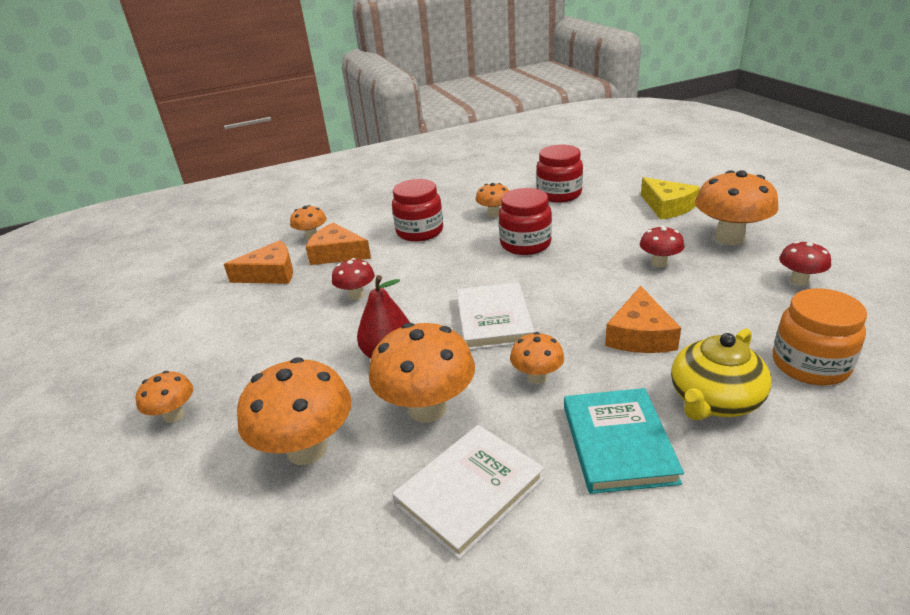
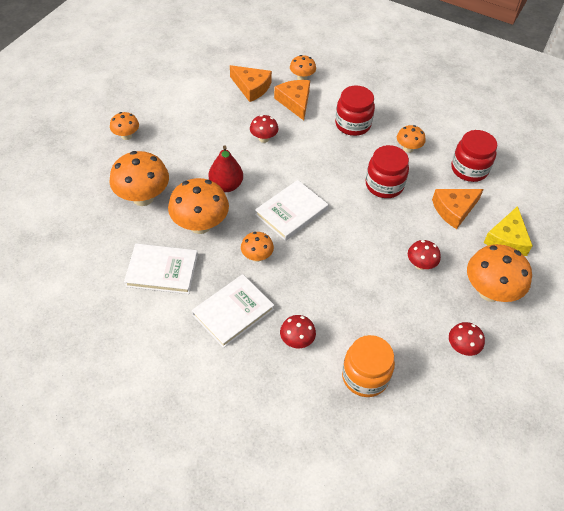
camera: 45 degrees right, 20 degrees up
turquoise book [564,388,684,494] -> white book [192,274,274,348]
orange cheese [605,286,681,353] -> orange cheese moved to [432,189,484,229]
yellow teapot [671,328,771,421] -> red mushroom [280,315,316,348]

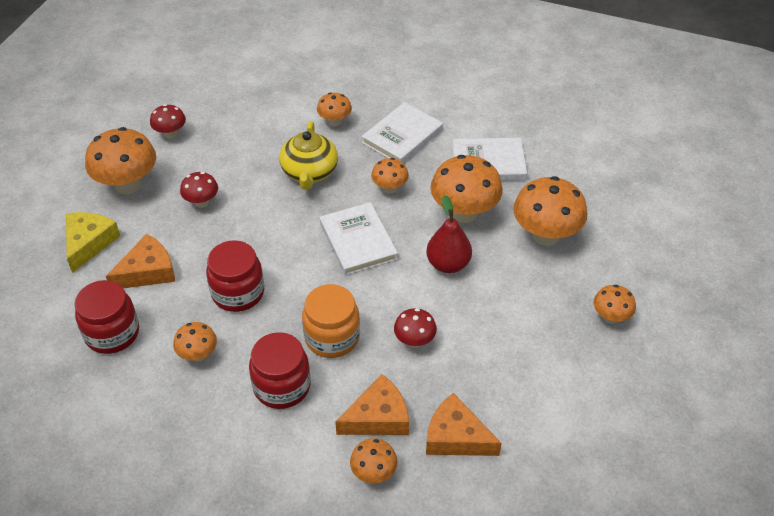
camera: 175 degrees right, 5 degrees down
white book [255,180,328,241] -> white book turned 60 degrees counterclockwise [320,202,398,276]
orange cheese [274,80,310,120] -> orange cheese turned 90 degrees counterclockwise [335,374,409,435]
red mushroom [280,315,316,348] -> orange mushroom [317,92,352,126]
orange jar [342,335,395,397] -> orange jar moved to [302,284,360,358]
none -> yellow teapot [279,121,338,190]

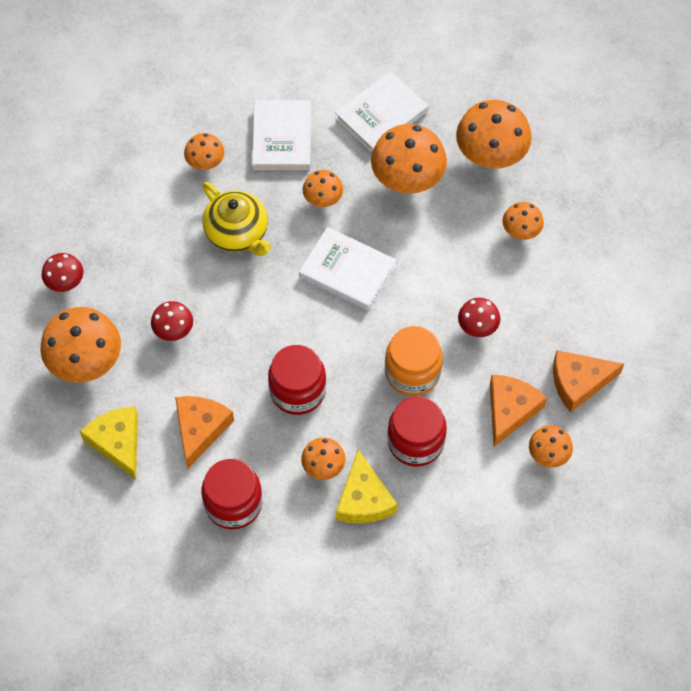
camera: 40 degrees left, 15 degrees up
red pear [426,195,472,273] -> none
orange mushroom [594,285,636,324] -> orange mushroom moved to [502,202,544,240]
none -> yellow cheese [336,449,397,523]

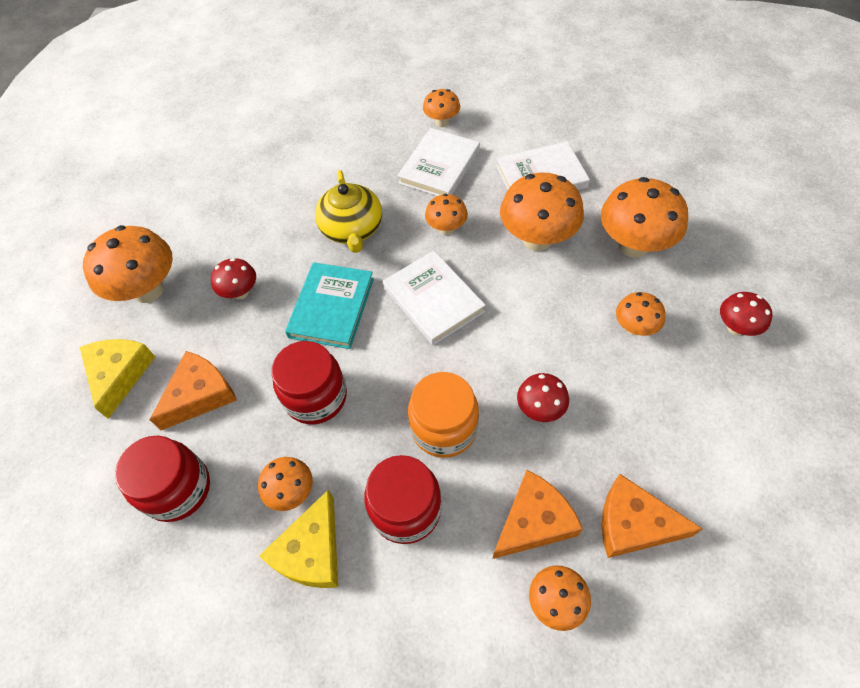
camera: 30 degrees right, 5 degrees down
red mushroom [42,253,83,292] -> red mushroom moved to [720,292,772,336]
orange mushroom [184,133,224,170] -> orange mushroom moved to [423,89,460,127]
none -> turquoise book [285,262,374,349]

